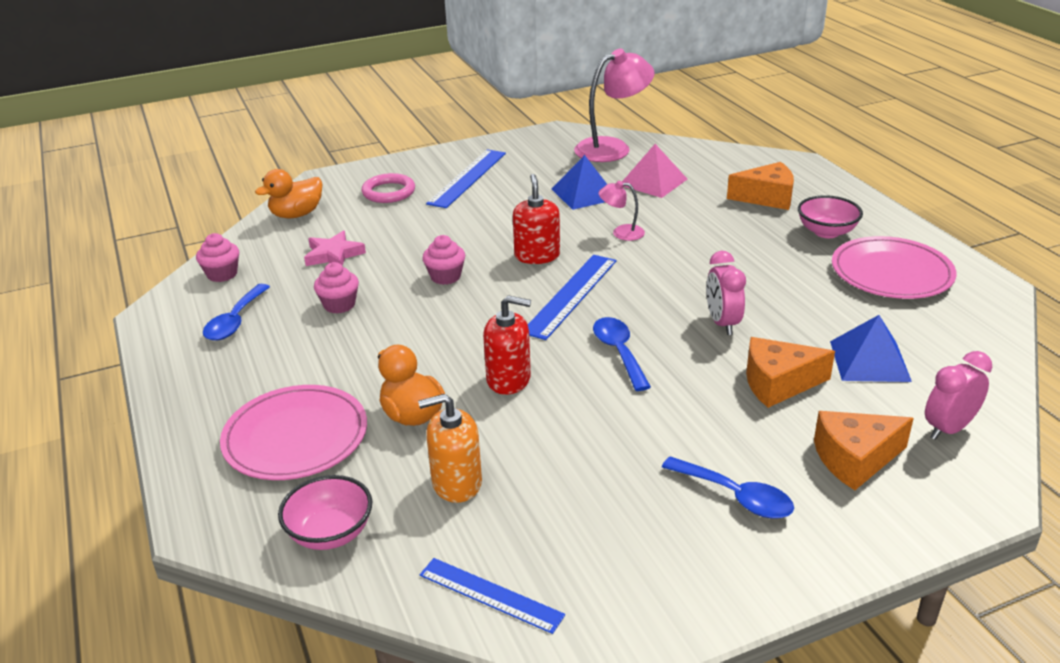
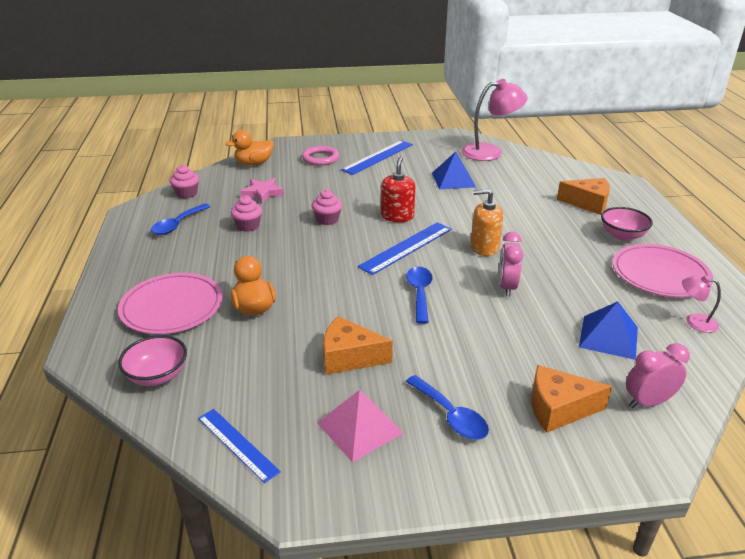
camera: 15 degrees right, 0 degrees up
orange soap dispenser [418,394,482,503] -> orange soap dispenser moved to [470,189,503,256]
red soap dispenser [483,295,531,395] -> none
pink lamp [599,181,645,241] -> pink lamp moved to [682,275,721,333]
pink pyramid [622,144,687,198] -> pink pyramid moved to [317,390,404,462]
orange cheese [746,337,835,408] -> orange cheese moved to [323,316,393,375]

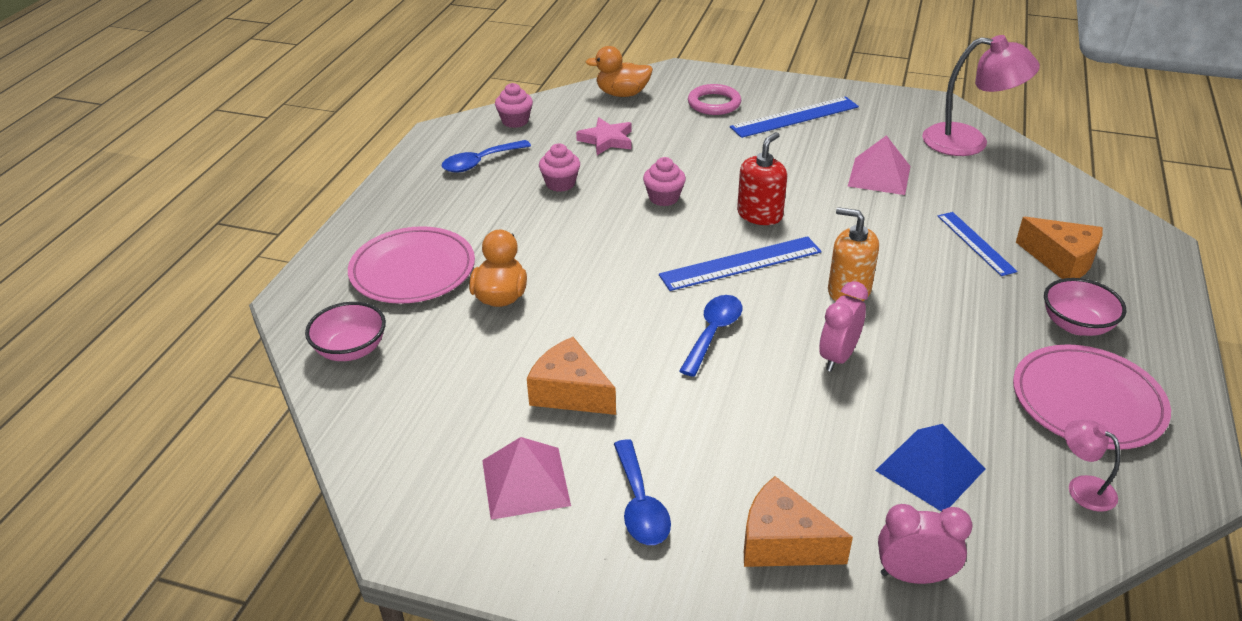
camera: 25 degrees right, 5 degrees up
blue ruler [198,409,281,483] -> blue ruler moved to [938,212,1017,276]
blue pyramid [432,151,476,189] -> pink pyramid [848,135,910,195]

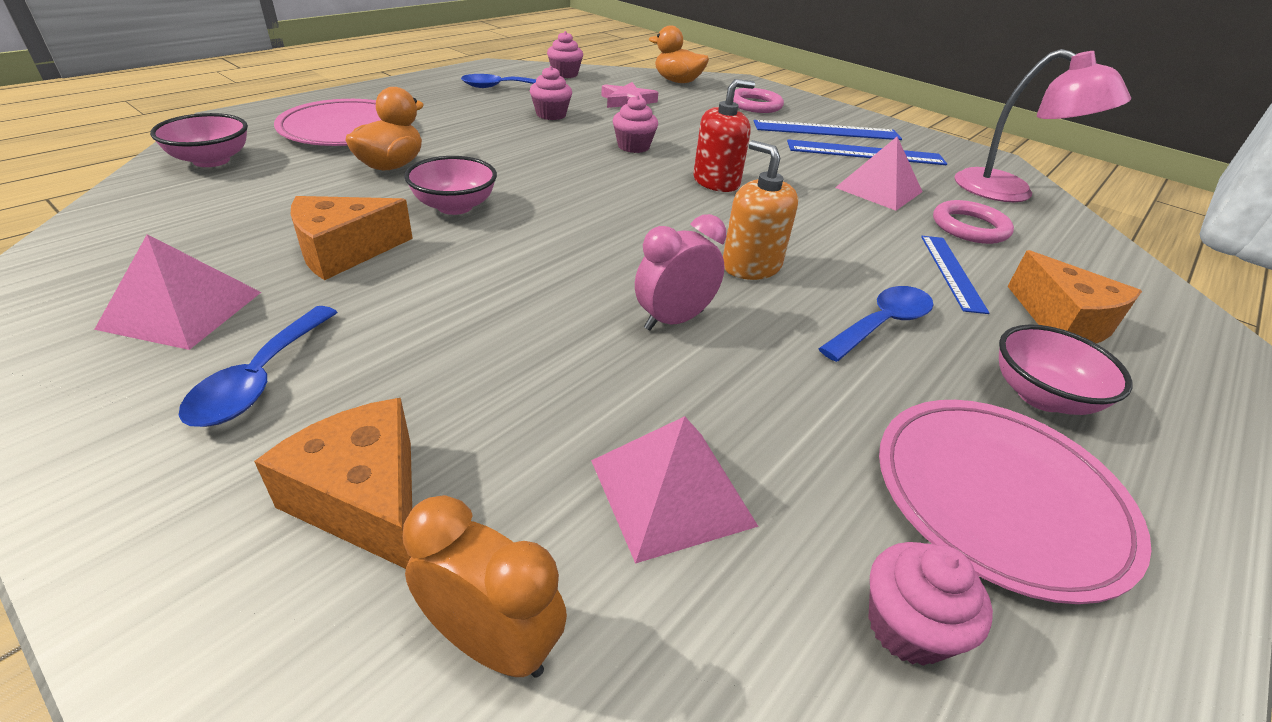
camera: 20 degrees right, 0 degrees up
orange cheese [527,337,616,415] -> orange cheese turned 90 degrees counterclockwise [291,196,413,280]
blue ruler [659,236,821,291] -> blue ruler moved to [787,139,947,165]
blue spoon [679,295,742,377] -> blue spoon moved to [818,286,933,362]
blue pyramid [875,424,985,511] -> pink pyramid [591,416,759,564]
pink clock [878,504,972,584] -> orange clock [403,495,567,678]
pink lamp [1065,420,1120,512] -> pink cupcake [868,542,993,666]
none -> pink bowl [404,156,497,215]
none -> pink ring [933,200,1014,244]

